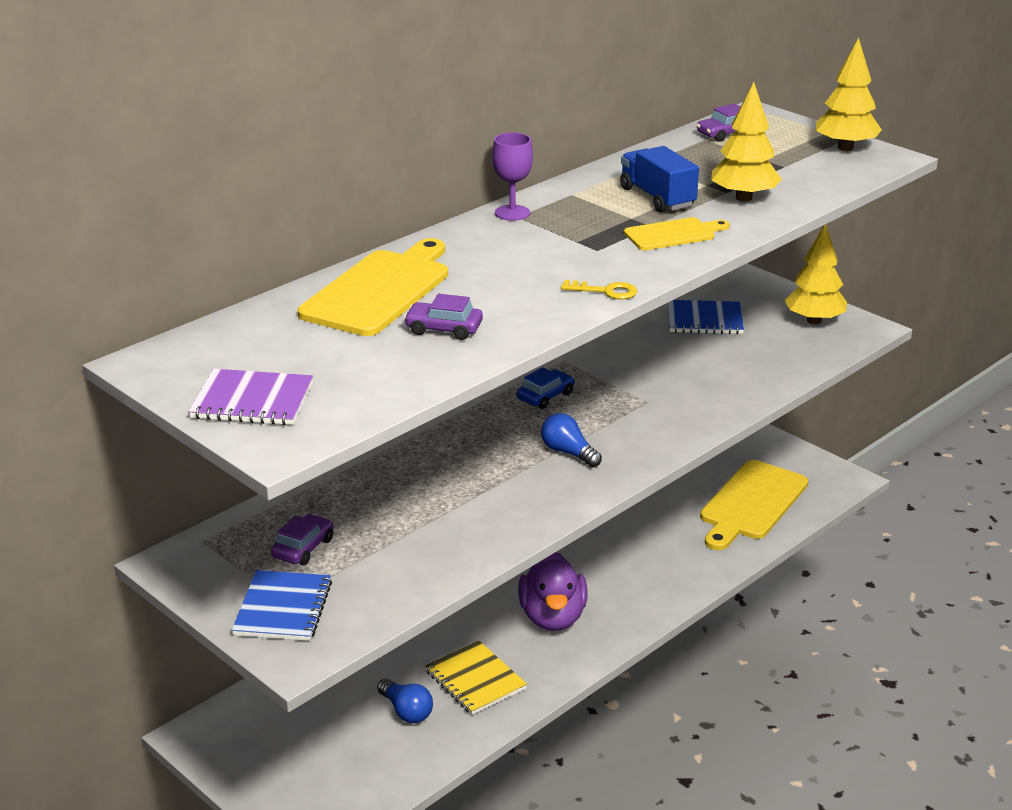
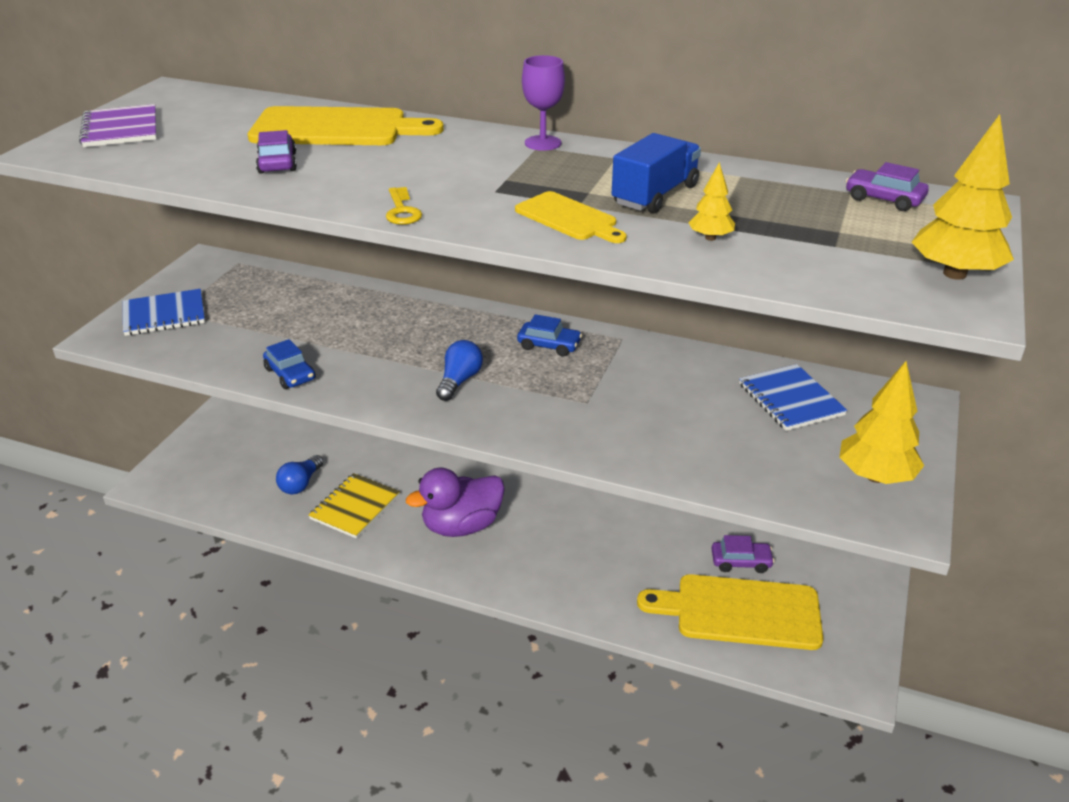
camera: 65 degrees right, 5 degrees up
purple car [271,514,334,565] -> purple car moved to [711,535,775,573]
yellow tree [711,82,782,202] -> yellow tree [688,162,735,241], size x0.52
none -> blue car [263,339,316,389]

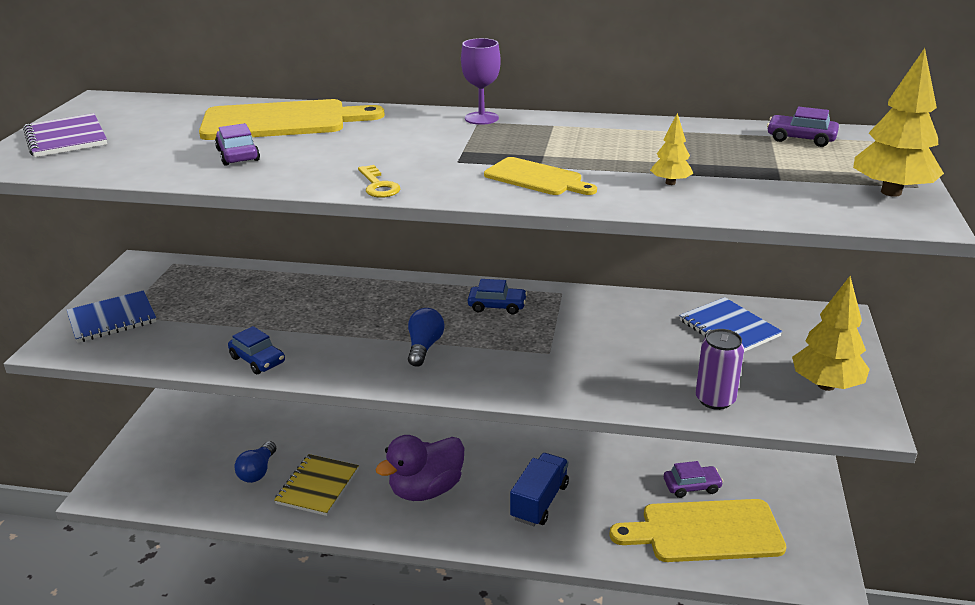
camera: 10 degrees left, 5 degrees down
blue truck [612,133,701,214] -> blue truck moved to [510,453,569,526]
none -> purple can [695,329,744,410]

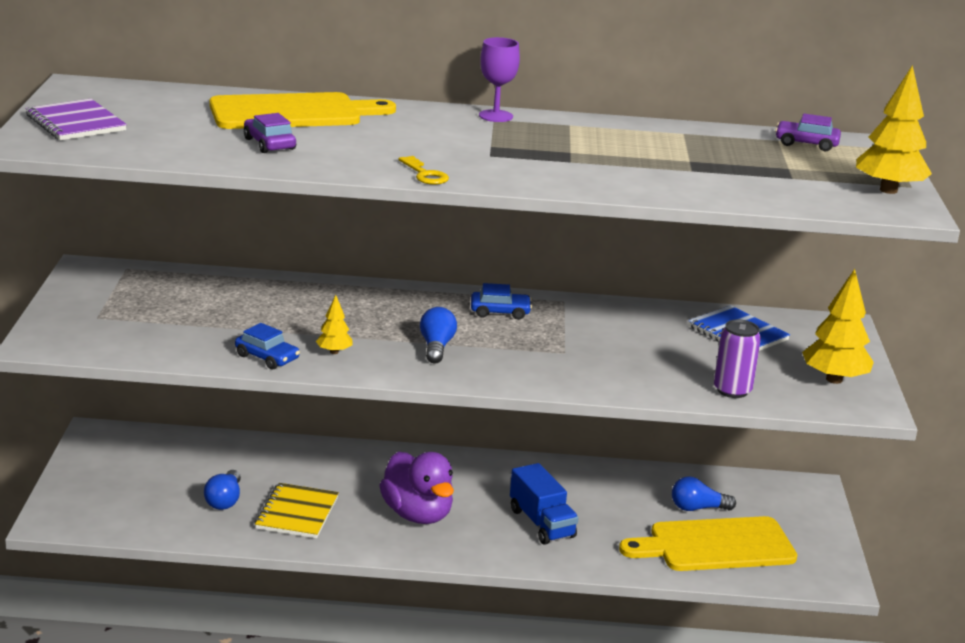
camera: 10 degrees left, 5 degrees down
blue notebook [67,290,157,343] -> none
purple duck [375,435,464,501] -> purple duck turned 75 degrees counterclockwise [379,451,454,524]
yellow cutting board [484,157,597,195] -> none
blue truck [510,453,569,526] -> blue truck turned 135 degrees clockwise [510,463,579,544]
yellow tree [650,113,693,185] -> yellow tree moved to [316,295,353,354]
purple car [664,461,723,498] -> blue light bulb [672,476,736,511]

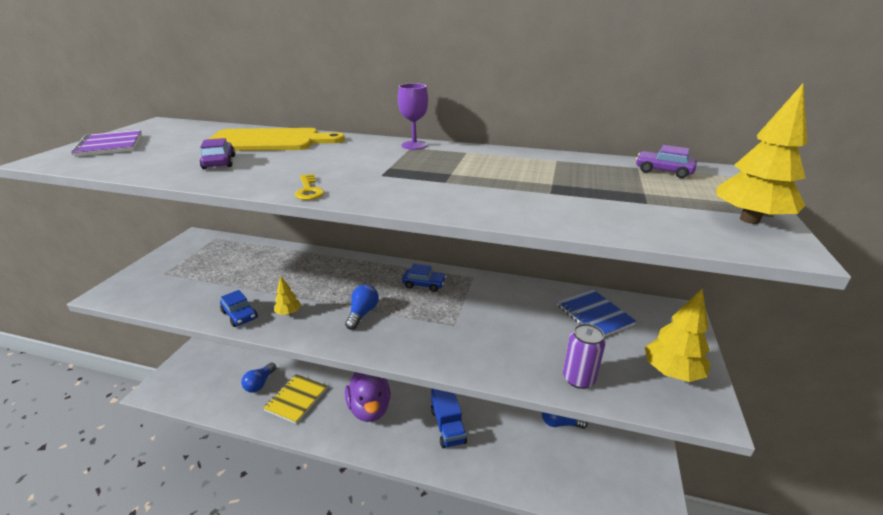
camera: 15 degrees right, 5 degrees up
yellow cutting board [619,516,797,571] -> none

